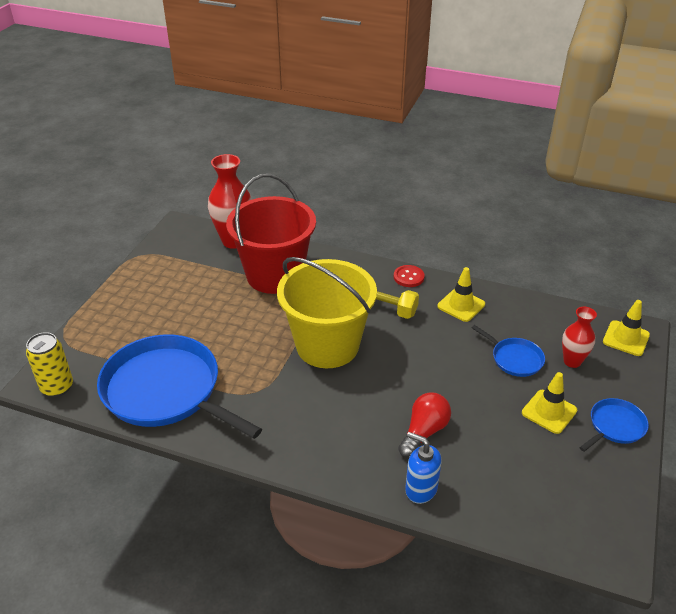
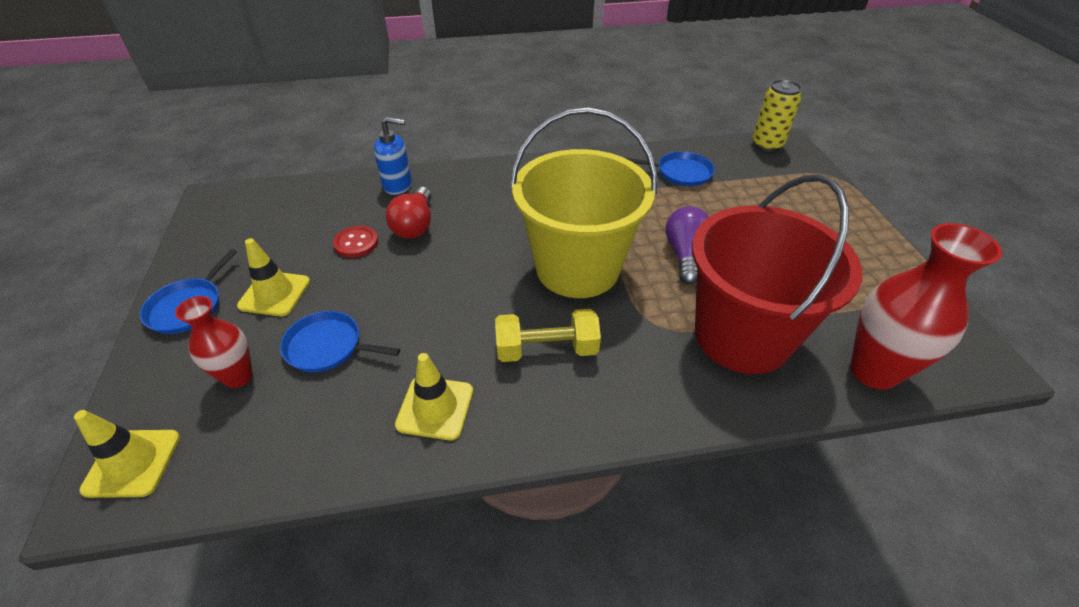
camera: 150 degrees right, 5 degrees up
blue pan [97,334,262,439] -> blue pan [625,151,715,186], size x0.45
red button [394,265,425,287] -> red button moved to [333,226,378,258]
none -> purple light bulb [665,206,709,285]

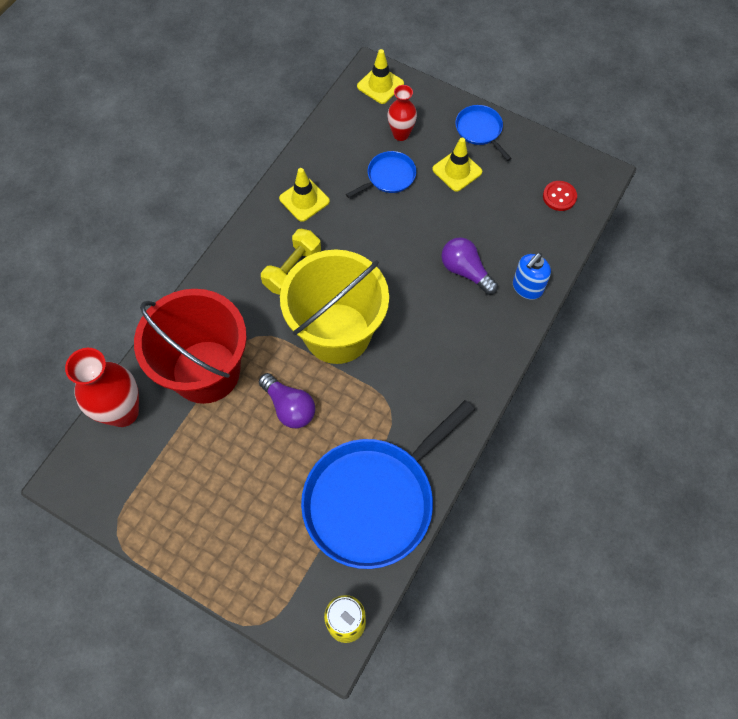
camera: 130 degrees right, 20 degrees up
red button [333,226,378,258] -> red button moved to [543,181,577,211]
red light bulb [386,187,431,239] -> purple light bulb [441,237,498,295]
blue pan [625,151,715,186] -> blue pan [301,400,475,569], size x2.22

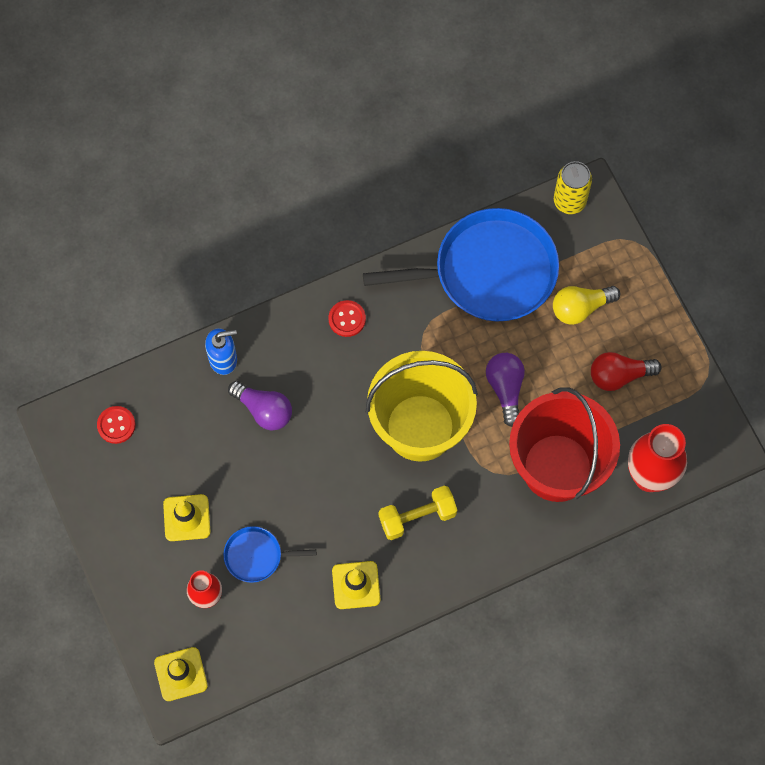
camera: 145 degrees left, 5 degrees up
purple light bulb [441,237,498,295] -> purple light bulb turned 45 degrees counterclockwise [228,381,292,431]
blue pan [455,105,512,161] -> none
none -> red button [328,300,366,337]
none -> yellow light bulb [553,286,620,325]
none -> red light bulb [591,352,662,391]

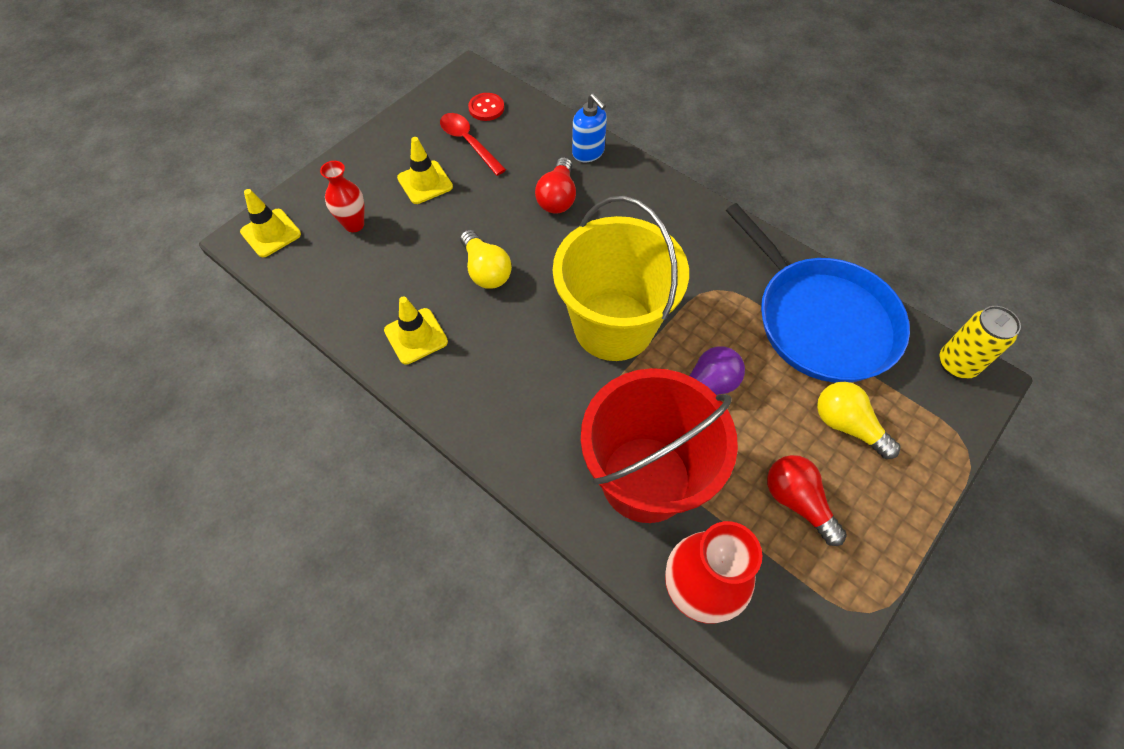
camera: 65 degrees right, 10 degrees down
blue pan [224,526,316,583] -> none
purple light bulb [228,381,292,431] -> red light bulb [535,157,576,213]
red button [328,300,366,337] -> none
yellow dumbbell [379,485,457,540] -> none
none -> red spoon [440,113,506,176]
none -> yellow light bulb [460,230,512,289]

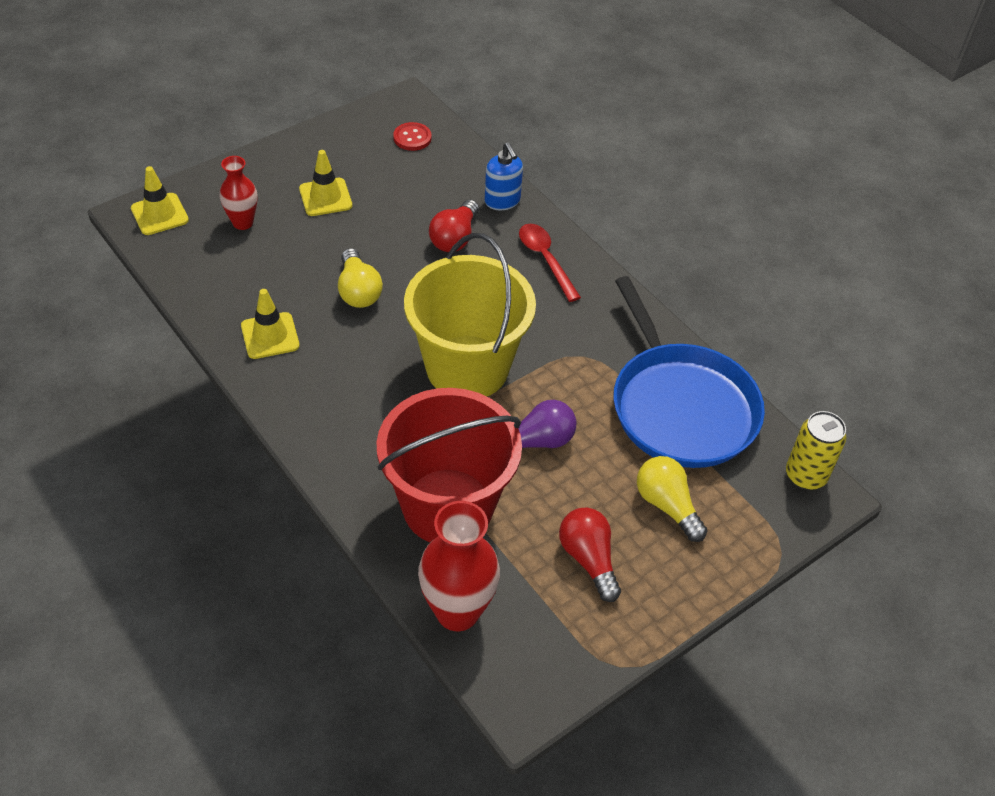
camera: 10 degrees right, 10 degrees down
red spoon [440,113,506,176] -> red spoon moved to [519,224,581,302]

